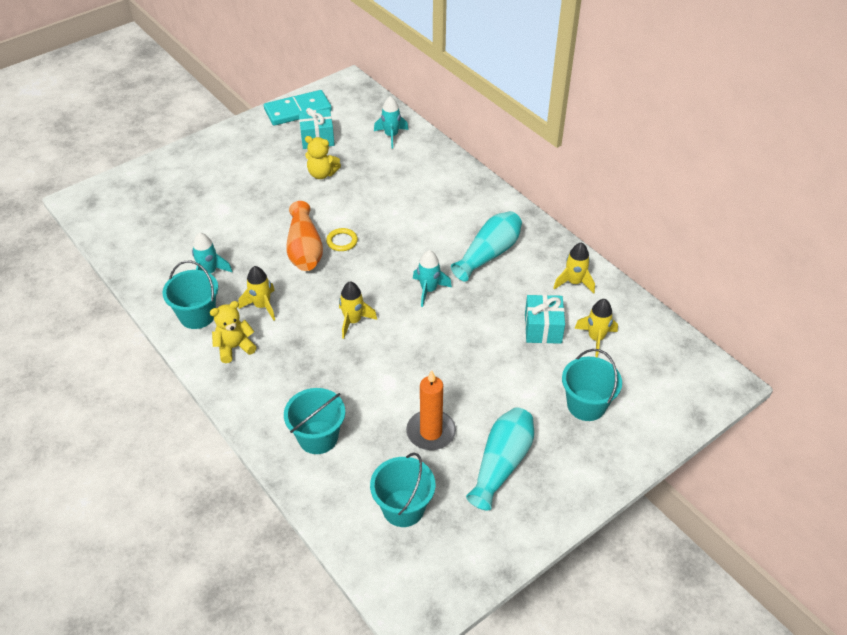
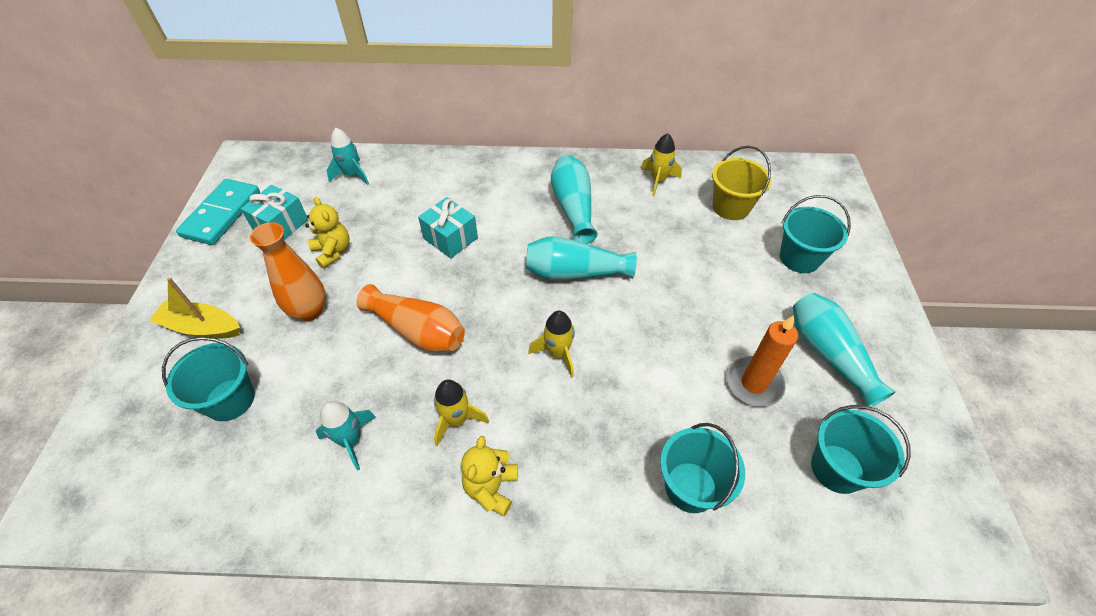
camera: 50 degrees left, 5 degrees up
turquoise bucket [163,260,218,329] -> turquoise bucket moved to [162,337,255,421]
yellow teddy bear [305,136,341,179] -> yellow teddy bear turned 90 degrees counterclockwise [305,197,350,269]
yellow ring [326,228,358,251] -> none
turquoise rocket [413,250,452,307] -> turquoise vase [526,236,637,280]
turquoise gift [525,295,565,344] -> turquoise gift moved to [418,197,478,258]
yellow rocket [574,299,618,358] -> yellow bucket [712,146,771,220]
none -> yellow boat [149,277,240,339]
none -> orange vase [250,222,326,321]

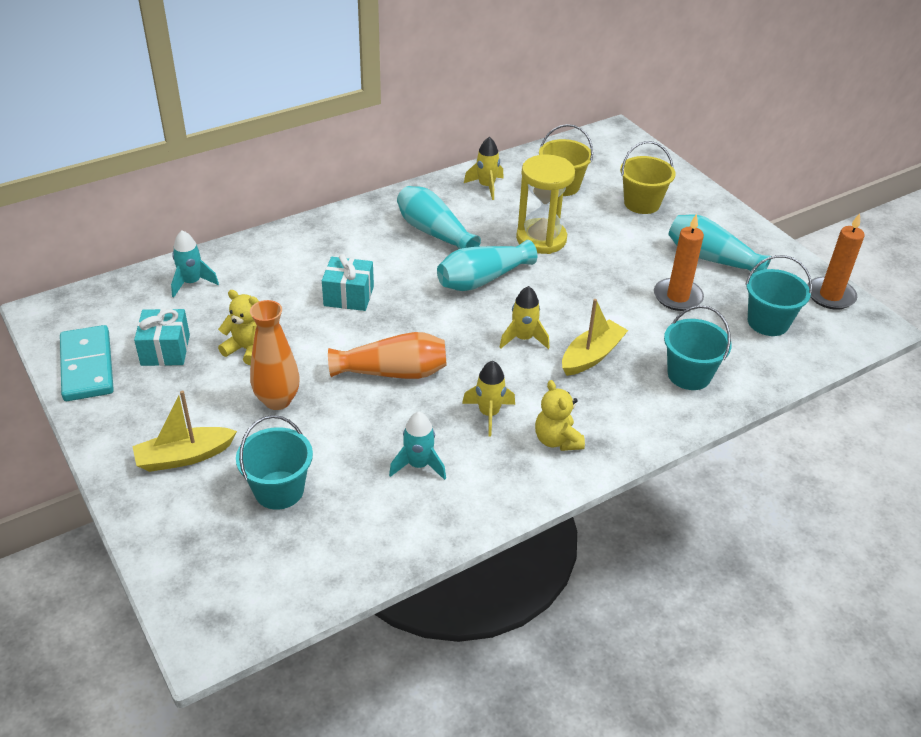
camera: 35 degrees left, 10 degrees down
turquoise bucket [780,195,851,273] -> yellow bucket [620,141,676,214]
none -> yellow hourglass [516,154,575,254]
none -> yellow boat [562,299,628,376]
none -> orange candle [807,213,865,310]

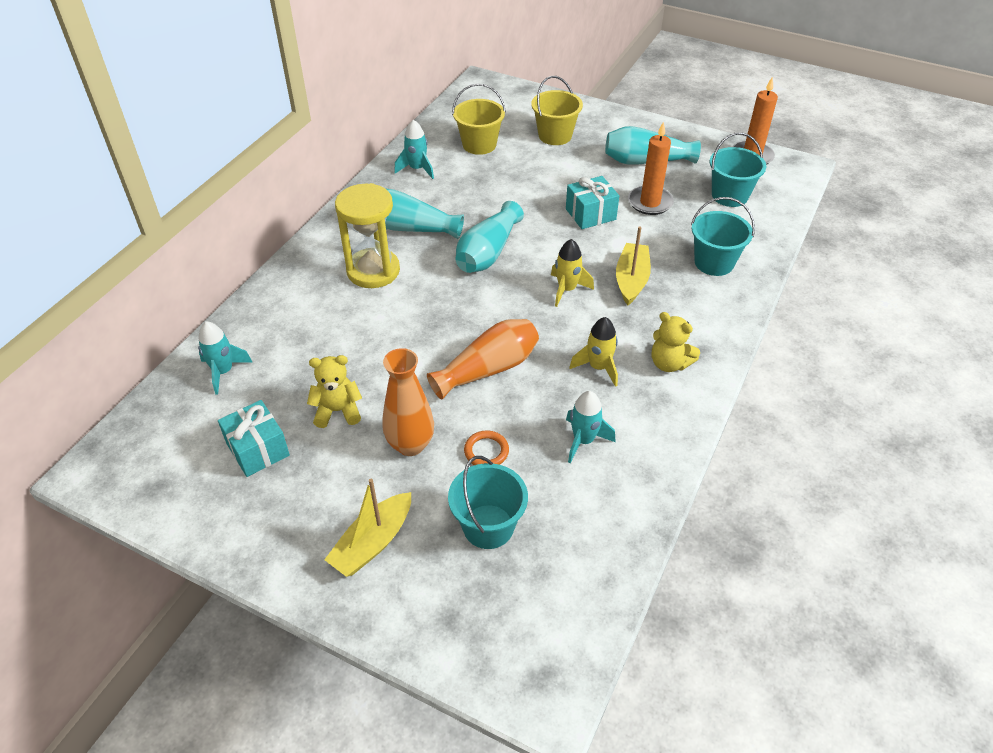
camera: 30 degrees left, 5 degrees up
turquoise domino [60,325,114,401] -> none
turquoise gift [322,254,374,311] -> turquoise gift moved to [566,176,619,229]
yellow rocket [464,137,504,200] -> turquoise rocket [394,120,434,179]
yellow hourglass [516,154,575,254] -> yellow hourglass moved to [335,183,400,288]
none -> orange ring [464,431,509,465]

